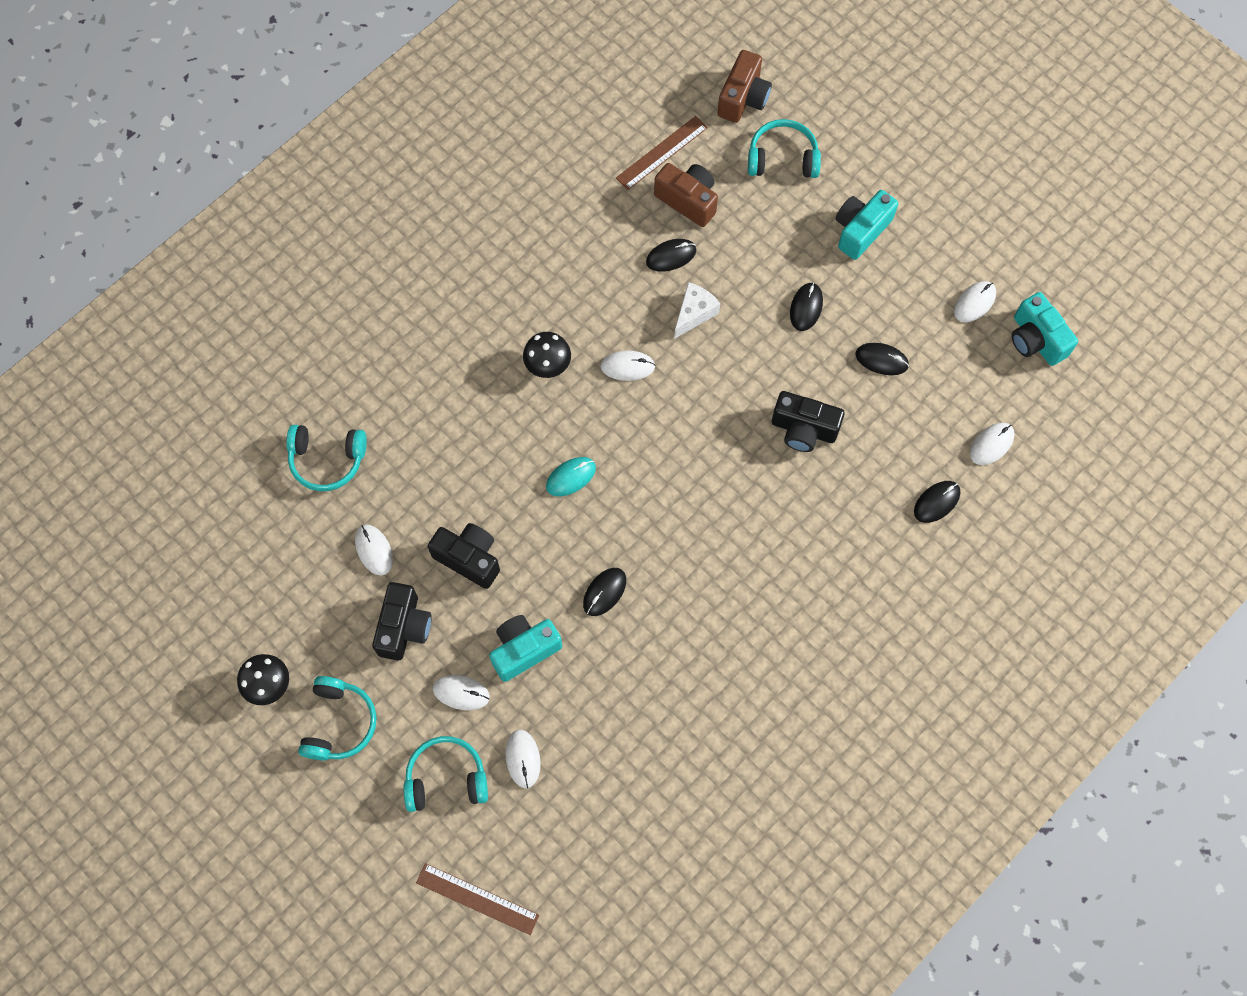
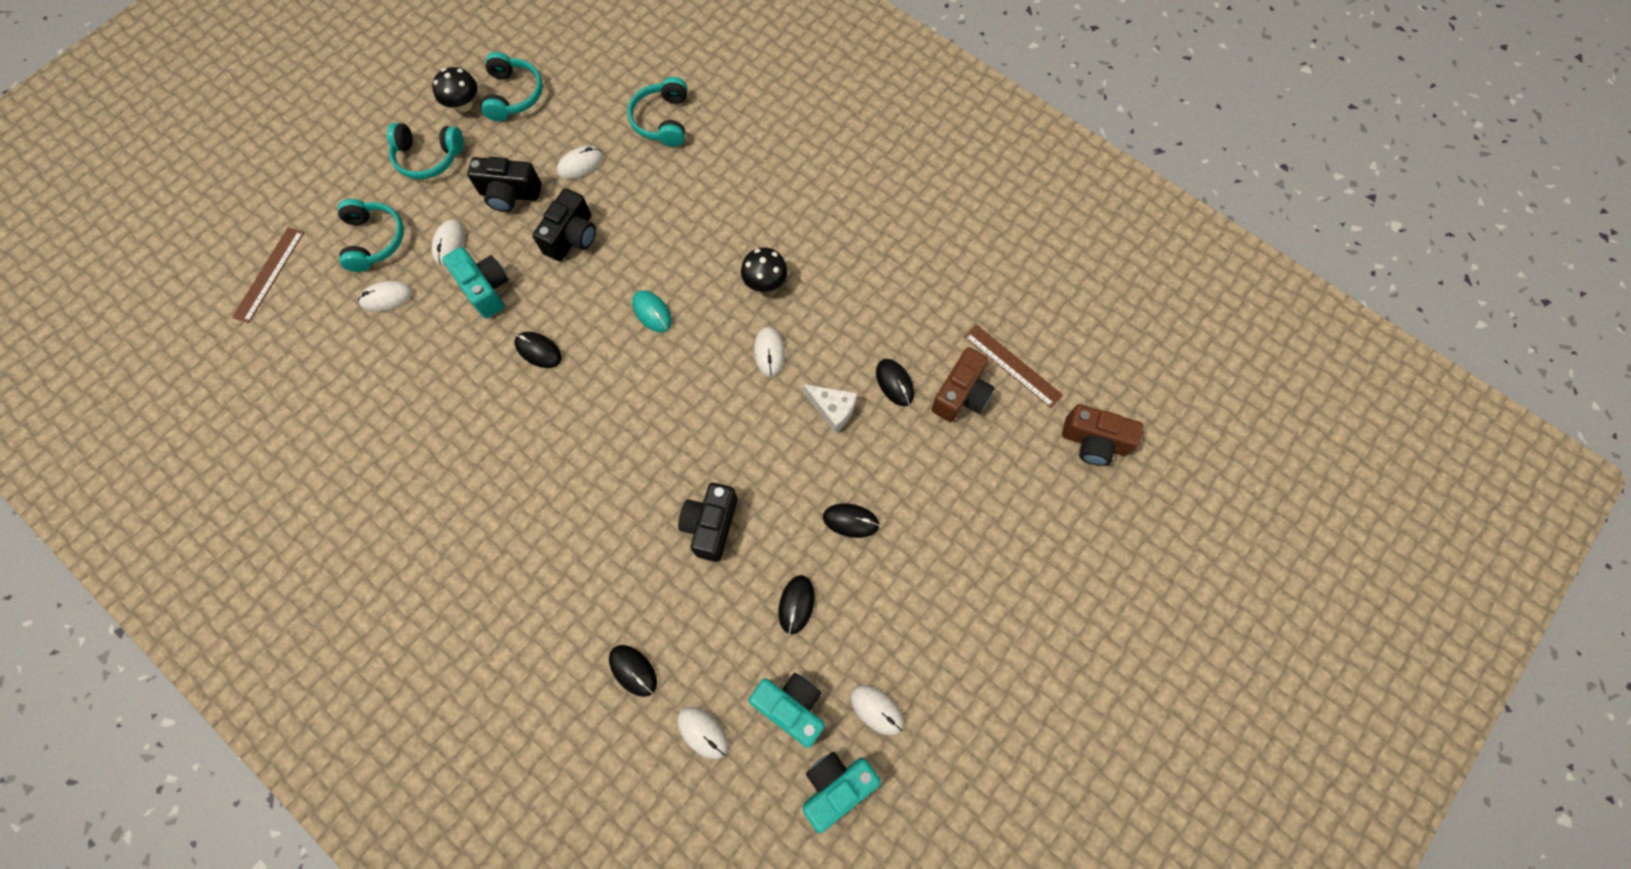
camera: 85 degrees right, 0 degrees up
turquoise headphones [748,119,821,178] -> turquoise headphones moved to [481,52,543,121]
turquoise camera [836,190,898,260] -> turquoise camera moved to [749,673,825,748]

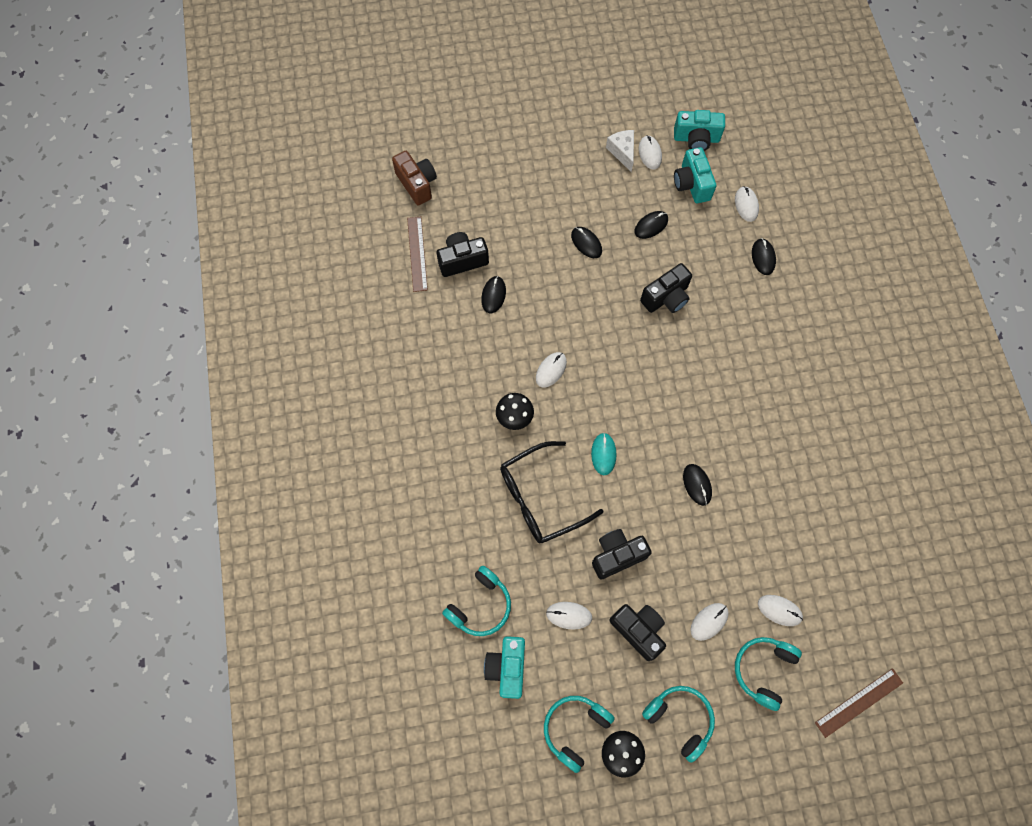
camera: 140 degrees left, 0 degrees up
turquoise camera [443,247,509,319] -> turquoise camera moved to [484,636,525,699]
white cheese [803,384,857,434] -> white cheese moved to [606,130,634,172]
brown camera [931,347,994,422] -> black camera [437,232,489,277]
none -> black glasses [500,441,603,543]

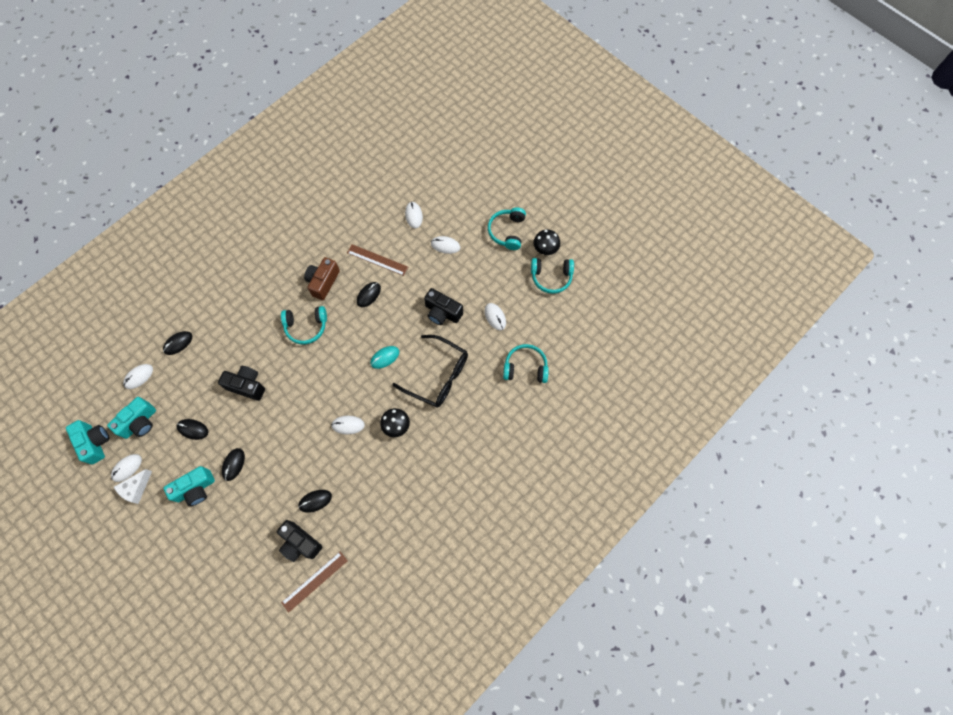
camera: 125 degrees left, 0 degrees up
brown camera [392,151,437,206] -> brown camera moved to [304,257,340,300]
turquoise camera [484,636,525,699] -> turquoise camera moved to [163,466,215,506]
black camera [609,604,666,661] -> none
turquoise headphones [735,637,802,711] -> turquoise headphones moved to [281,306,327,344]
brown ruler [815,668,903,738] -> brown ruler moved to [347,244,408,276]

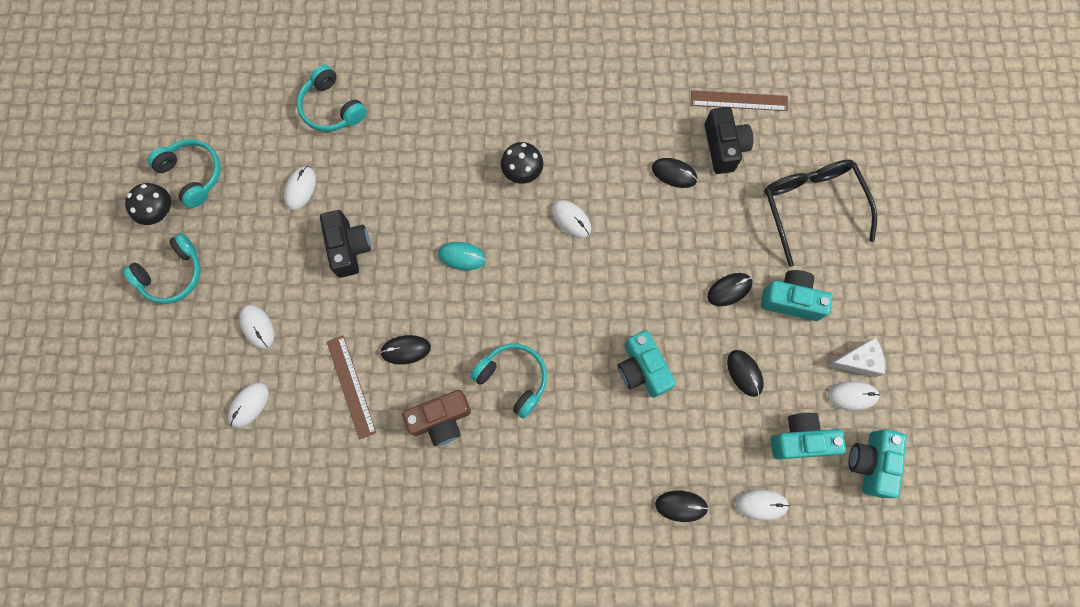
camera: 135 degrees left, 5 degrees up
black camera [218,366,265,401] -> turquoise camera [618,330,676,398]
black glasses [392,335,468,408] -> black glasses moved to [764,159,877,267]

